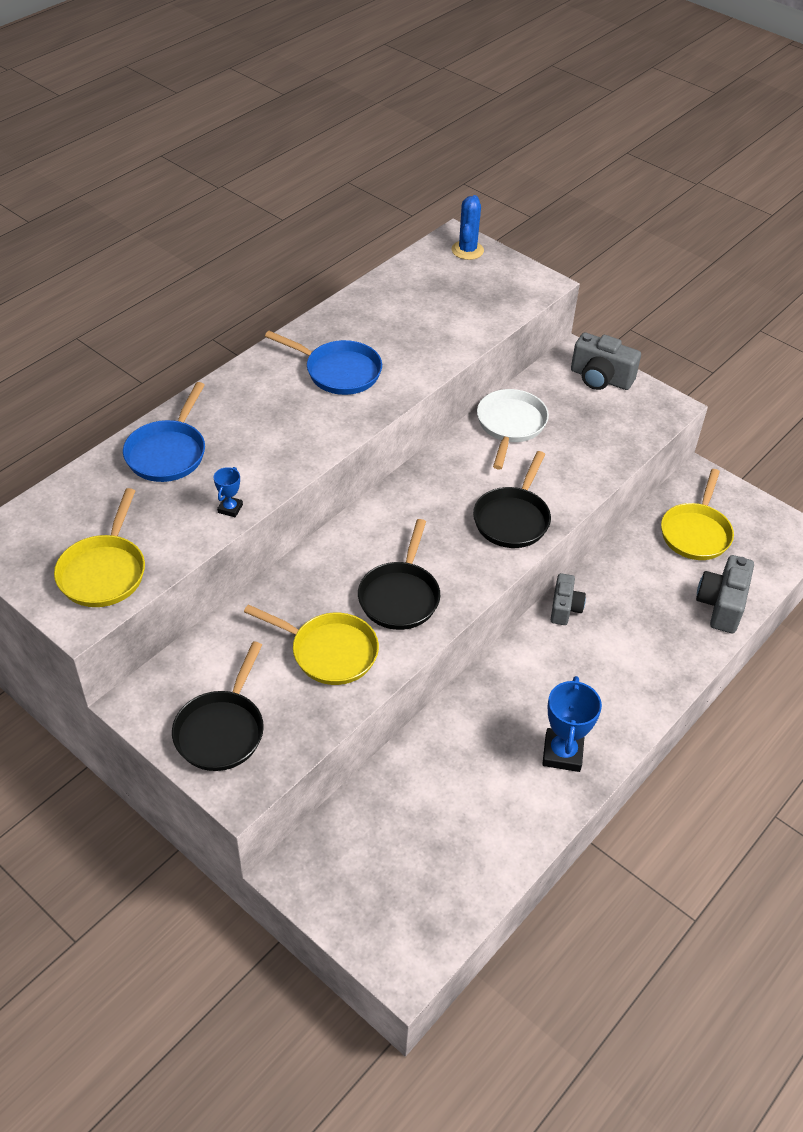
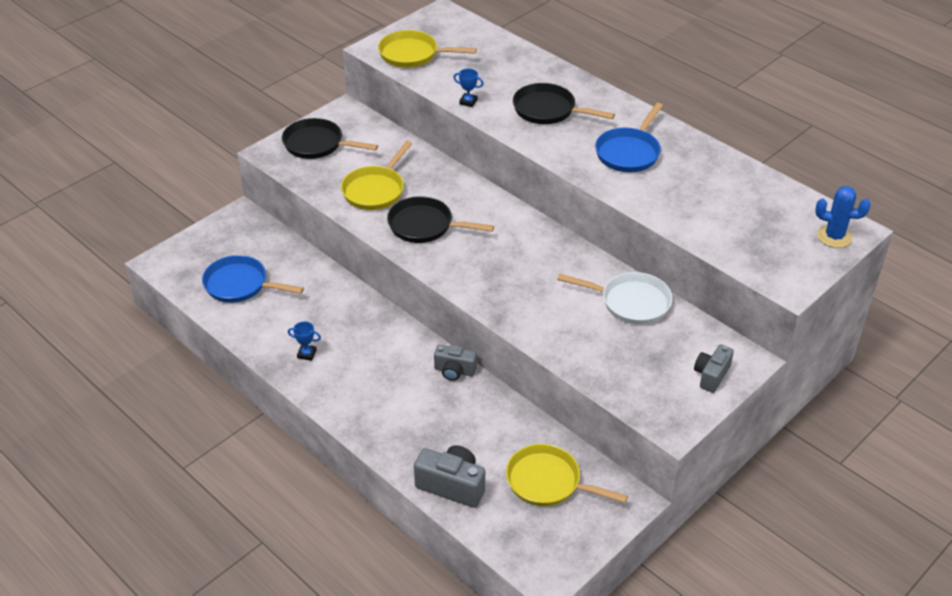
camera: 95 degrees right, 5 degrees down
blue pan [123,382,205,482] -> blue pan moved to [202,255,304,303]
black pan [473,451,551,548] -> black pan moved to [513,83,615,124]
blue trophy [542,676,602,772] -> blue trophy [288,321,321,361], size x0.51
grey camera [571,332,641,390] -> grey camera [694,344,734,393], size x0.66

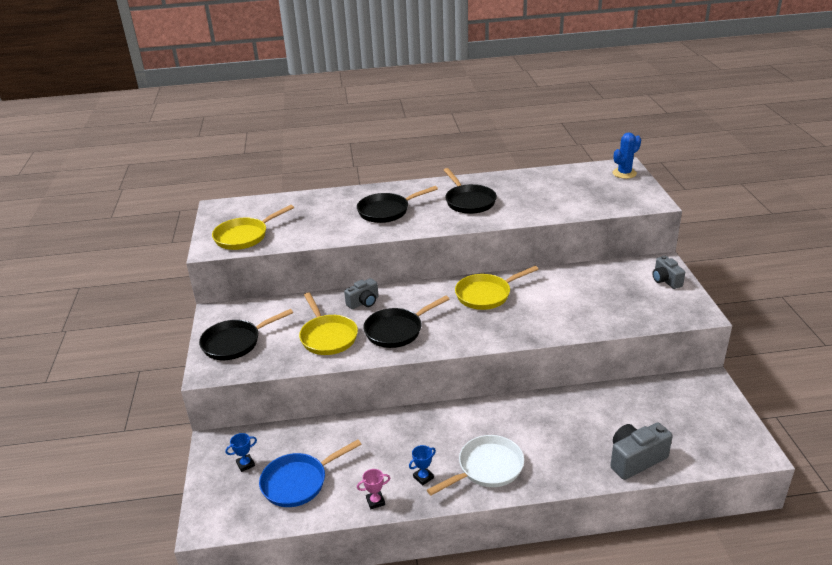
camera: 50 degrees left, 10 degrees down
grey camera [434,345,477,381] -> grey camera moved to [344,278,379,309]
blue trophy [453,69,483,107] -> blue trophy moved to [225,433,257,472]
yellow pan [506,444,628,506] -> yellow pan moved to [455,266,539,310]
white pan [557,272,673,325] -> white pan moved to [427,435,524,495]
blue pan [595,103,663,172] -> black pan [444,168,497,214]
none -> pink trophy [357,469,390,509]

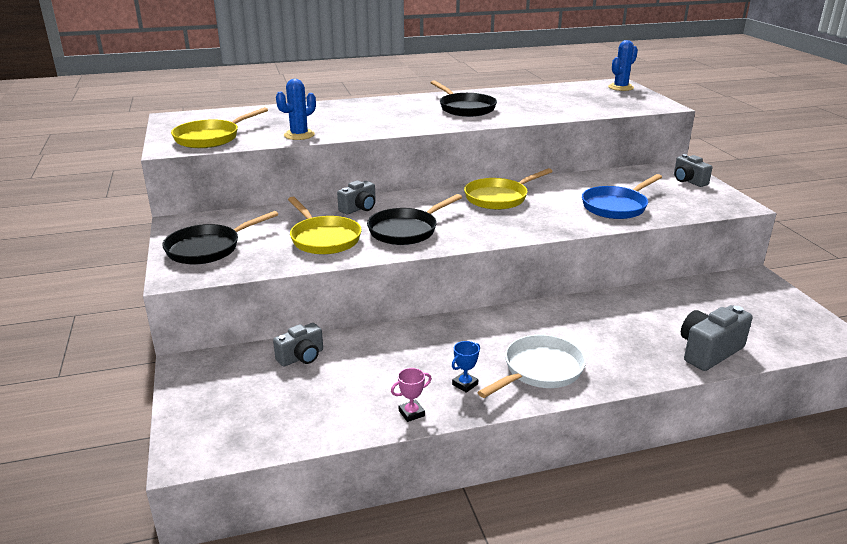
camera: 10 degrees left, 5 degrees down
blue trophy [225,433,257,472] -> none
blue pan [259,440,361,507] -> blue pan moved to [582,174,662,219]
black pan [357,186,438,223] -> none
none -> grey camera [273,323,323,367]
none -> blue cactus [276,79,316,140]

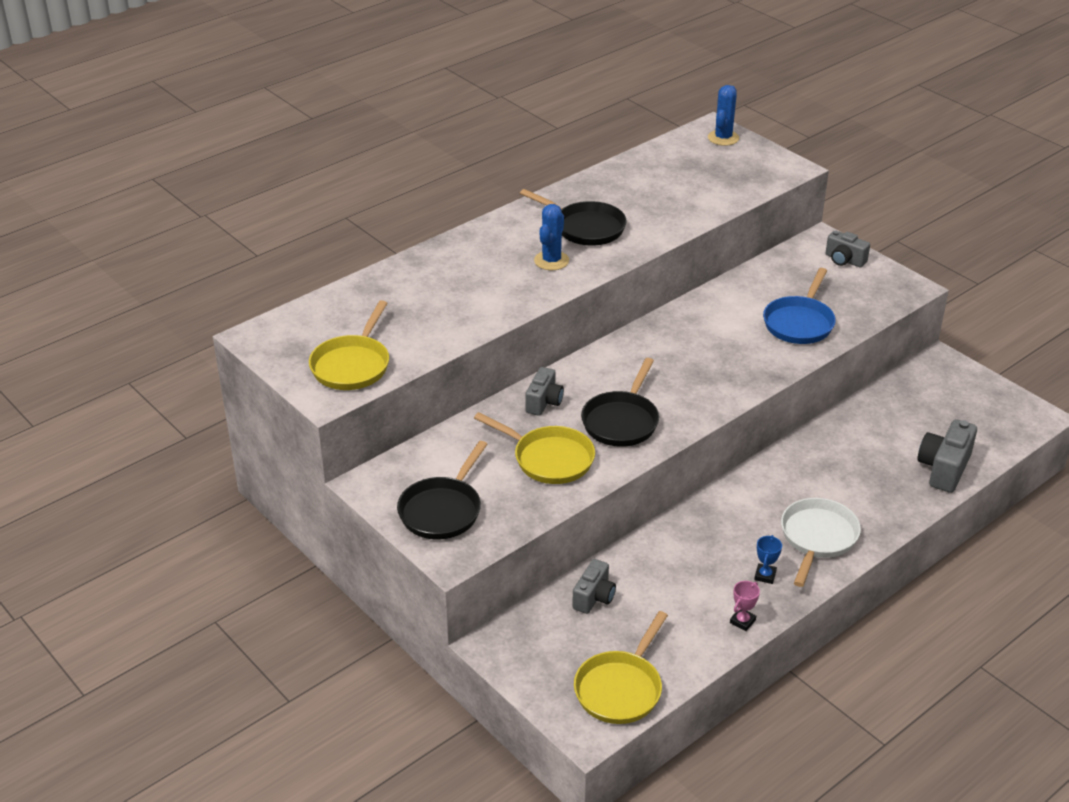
camera: 25 degrees left, 10 degrees up
blue cactus [276,79,316,140] -> blue cactus moved to [534,204,569,270]
yellow pan [464,168,553,210] -> yellow pan moved to [574,611,668,724]

